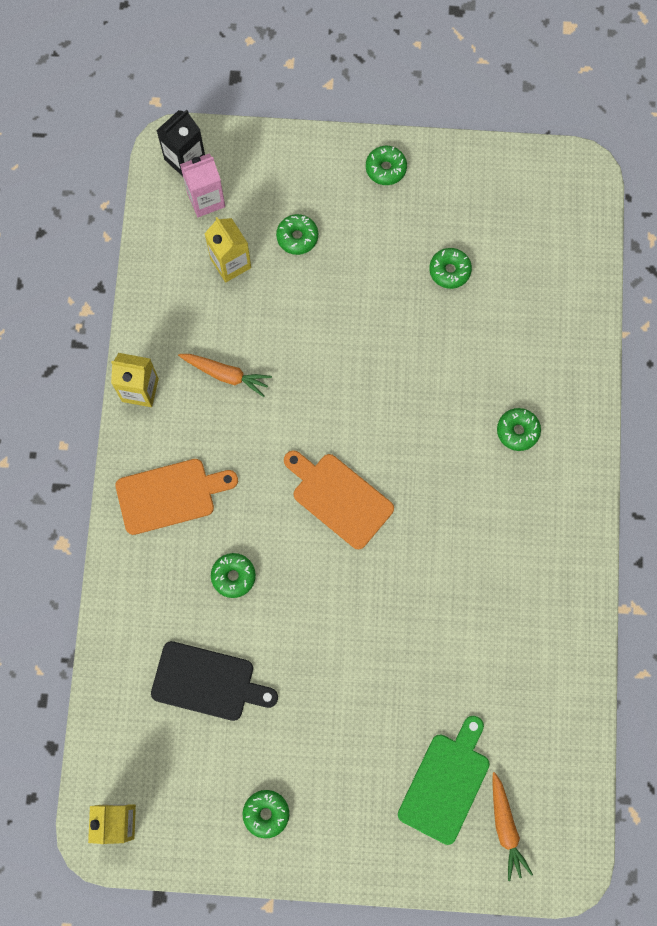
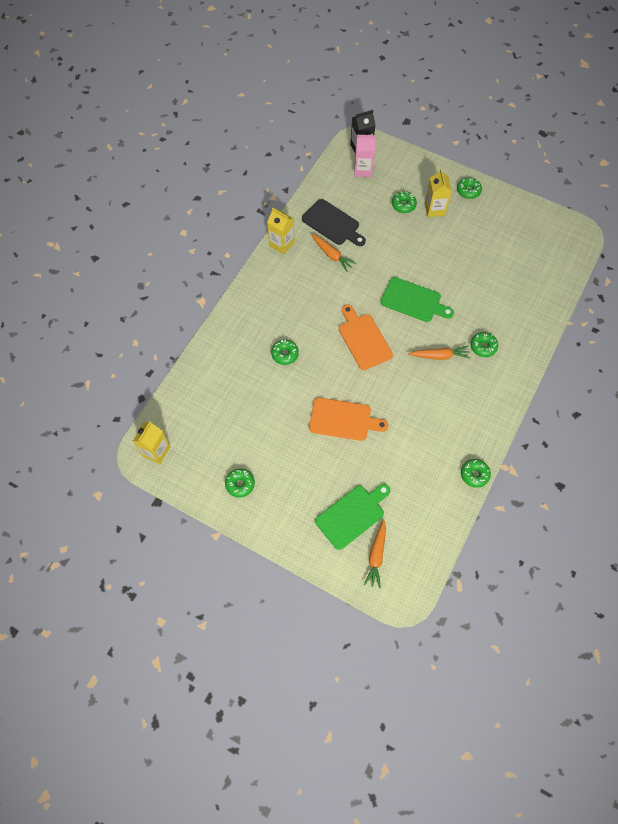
camera: 25 degrees right, 10 degrees down
orange cutting board [115,459,238,535] -> orange cutting board moved to [309,397,389,441]
black cutting board [151,641,278,721] -> black cutting board moved to [302,199,366,246]
yellow carton [204,217,251,283] -> yellow carton moved to [424,169,452,217]
green donut [429,248,472,289] -> green donut moved to [461,459,491,488]
none -> green cutting board [380,277,454,322]
none -> orange carrot [408,346,470,360]

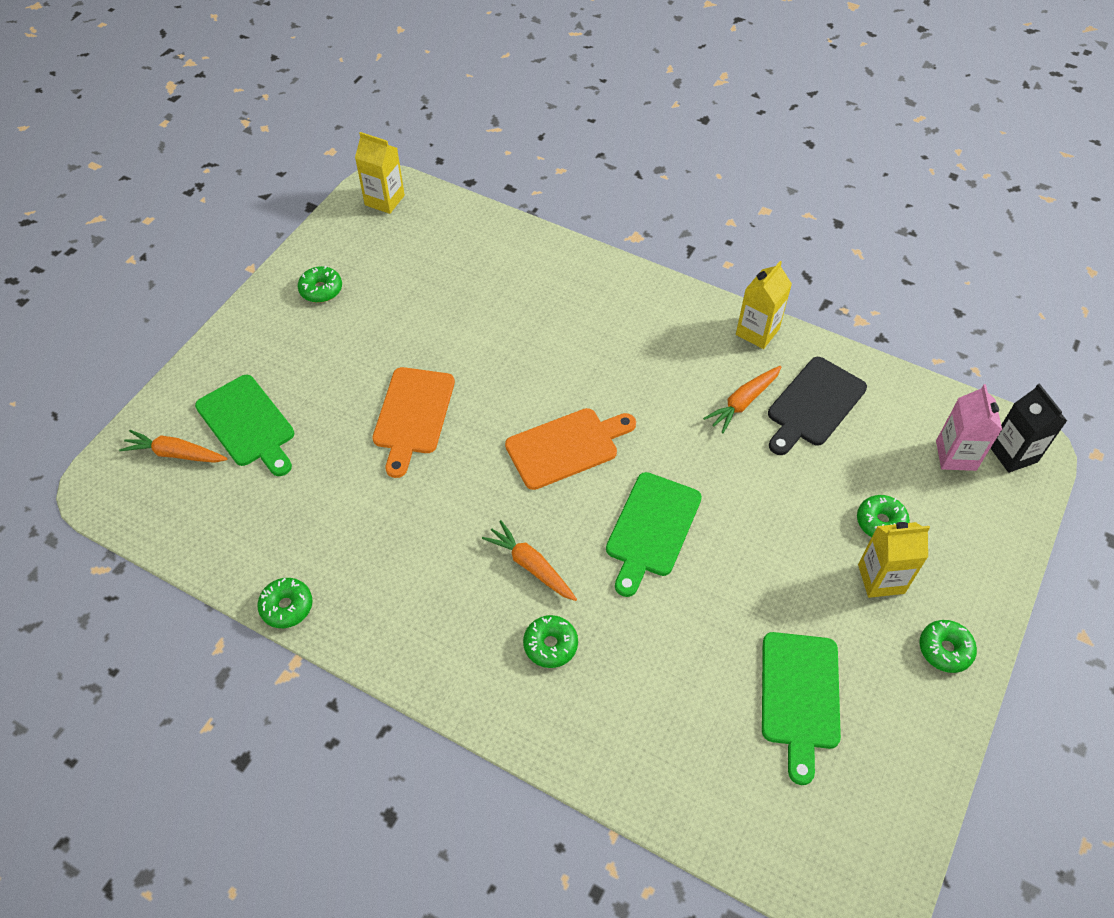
camera: 90 degrees right, 10 degrees down
green donut [271,339,299,365] -> none
orange carrot [408,346,470,360] -> orange carrot turned 135 degrees clockwise [482,520,577,601]
none -> green cutting board [762,632,841,785]

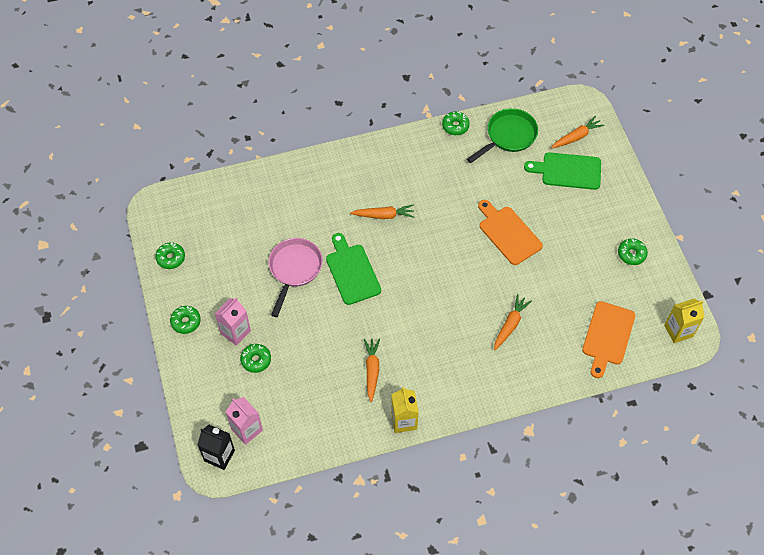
camera: 135 degrees right, 5 degrees up
orange cutting board [505,408,636,490] -> orange cutting board moved to [582,301,635,378]
green donut [523,615,578,668] -> green donut moved to [155,242,185,269]
green cutting board [762,632,841,785] -> none
black cutting board [768,357,867,455] -> none
yellow carton [858,522,930,598] -> pink carton [215,298,251,346]
none -> pink pan [268,238,323,317]
none -> green pan [467,108,538,163]
none -> orange carrot [494,294,532,351]

